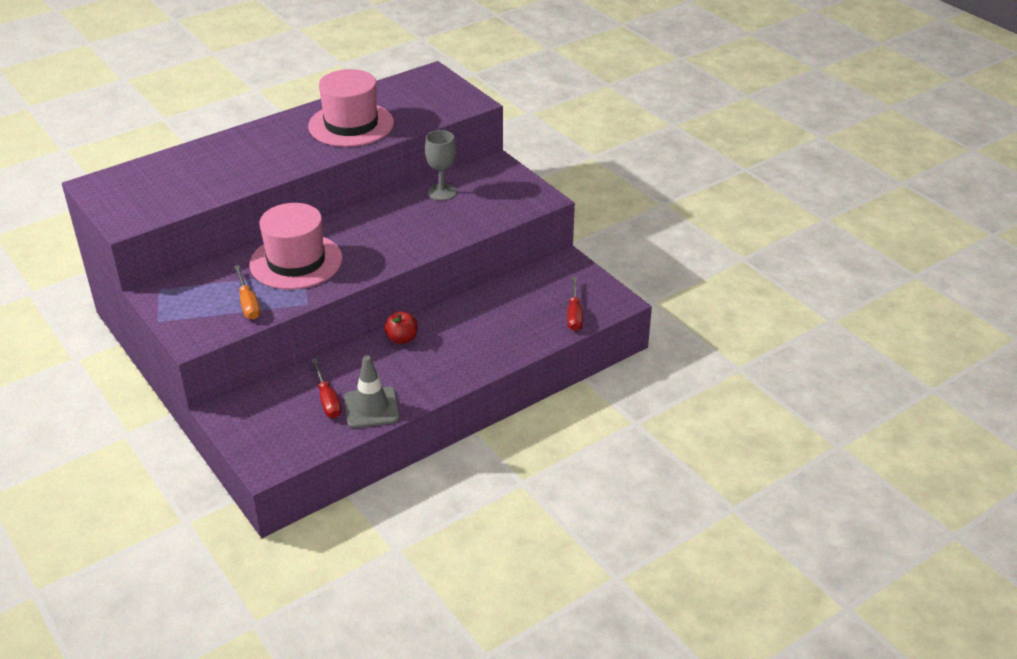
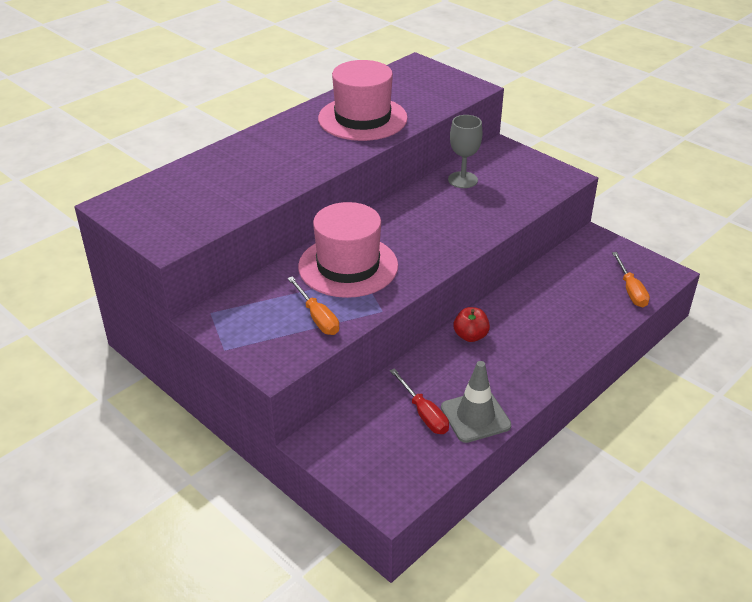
camera: 10 degrees left, 0 degrees up
red screwdriver [567,277,583,331] -> orange screwdriver [612,252,650,307]

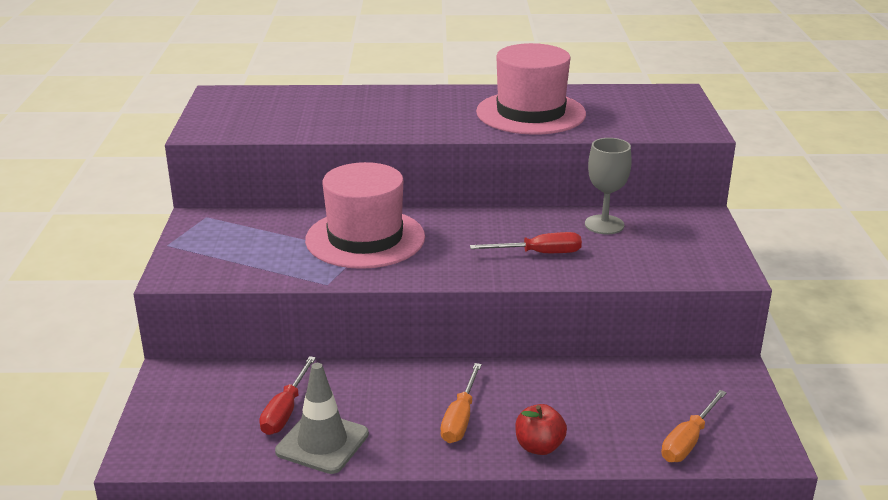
camera: 45 degrees right, 10 degrees down
orange screwdriver [287,276,339,335] -> orange screwdriver moved to [441,363,482,443]
red apple [454,307,490,342] -> red apple moved to [515,404,567,455]
none -> red screwdriver [470,232,582,253]

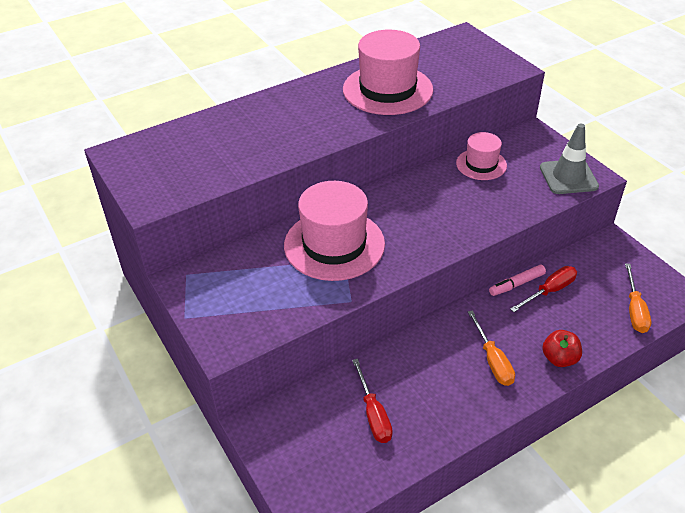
camera: 30 degrees left, 15 degrees up
grey traffic cone [275,363,369,474] -> grey traffic cone moved to [540,124,599,194]
red screwdriver [470,232,582,253] -> red screwdriver moved to [510,266,577,312]
grey goblet [585,138,632,234] -> pink hat [456,132,507,180]
none -> pink marker [489,265,546,296]

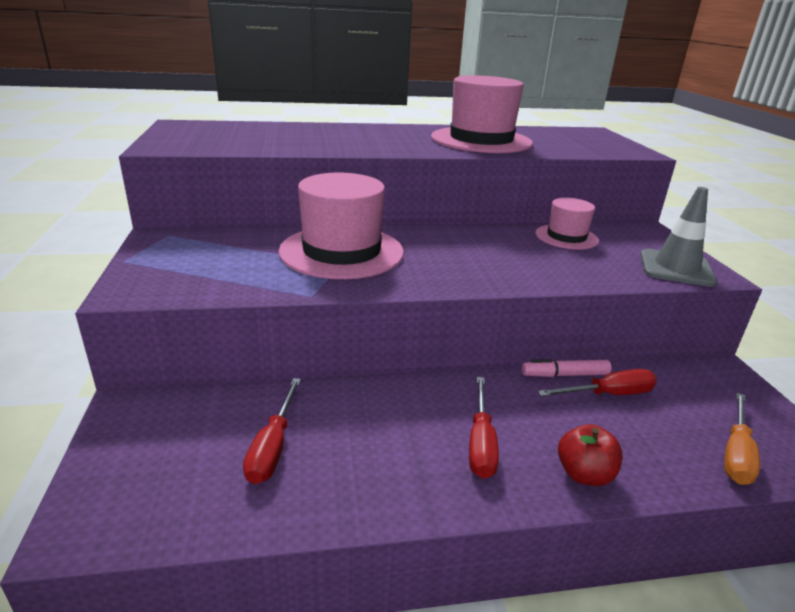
camera: 20 degrees right, 15 degrees down
orange screwdriver [468,310,515,386] -> red screwdriver [469,377,499,479]

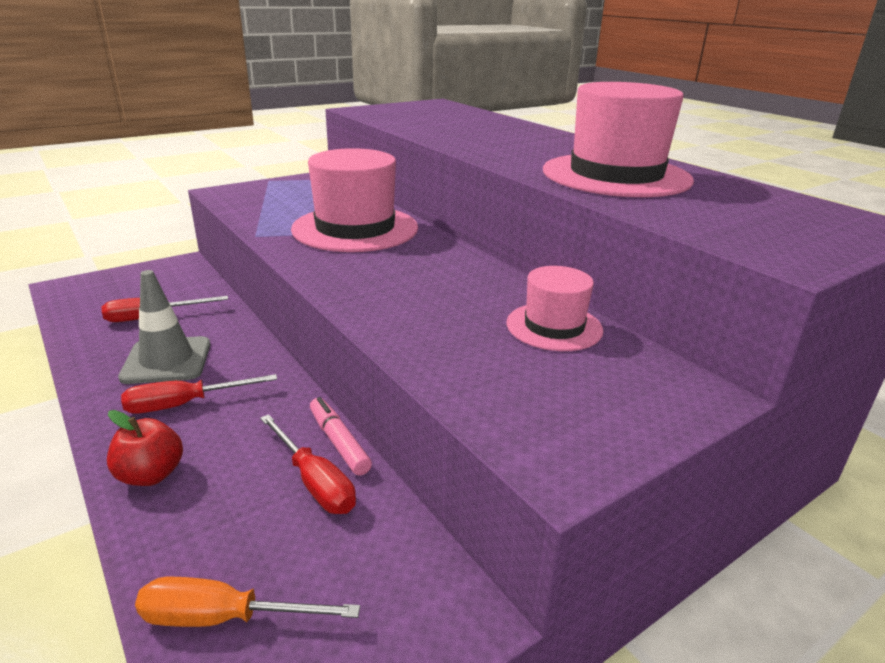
camera: 65 degrees right, 0 degrees up
grey traffic cone [641,187,717,287] -> grey traffic cone moved to [118,270,210,384]

